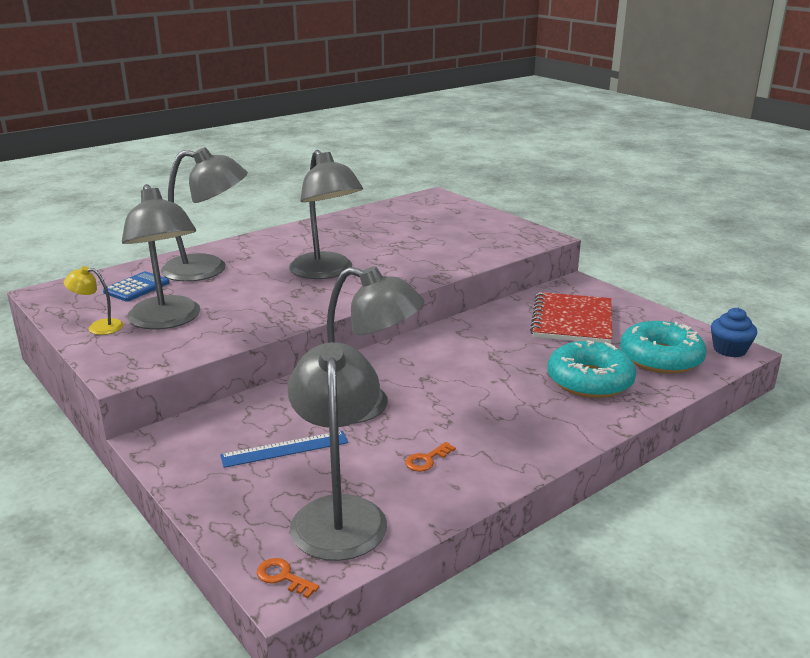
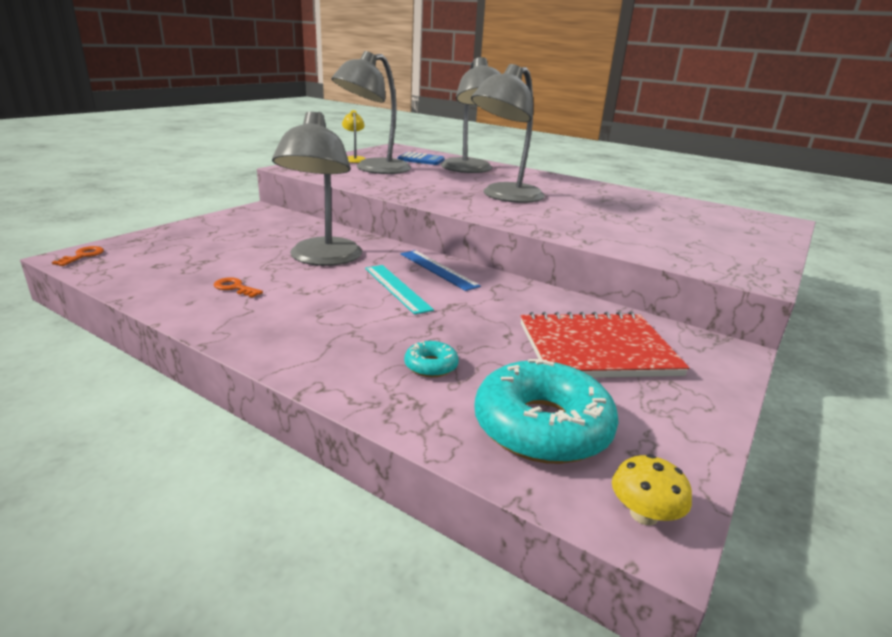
camera: 70 degrees right, 0 degrees up
blue ruler [220,431,348,468] -> blue ruler moved to [401,250,481,291]
grey lamp [288,342,387,561] -> none
turquoise donut [548,340,636,398] -> turquoise donut [404,341,459,377], size x0.45
blue cupcake [711,308,757,357] -> yellow mushroom [612,454,692,525]
none -> turquoise ruler [365,265,434,315]

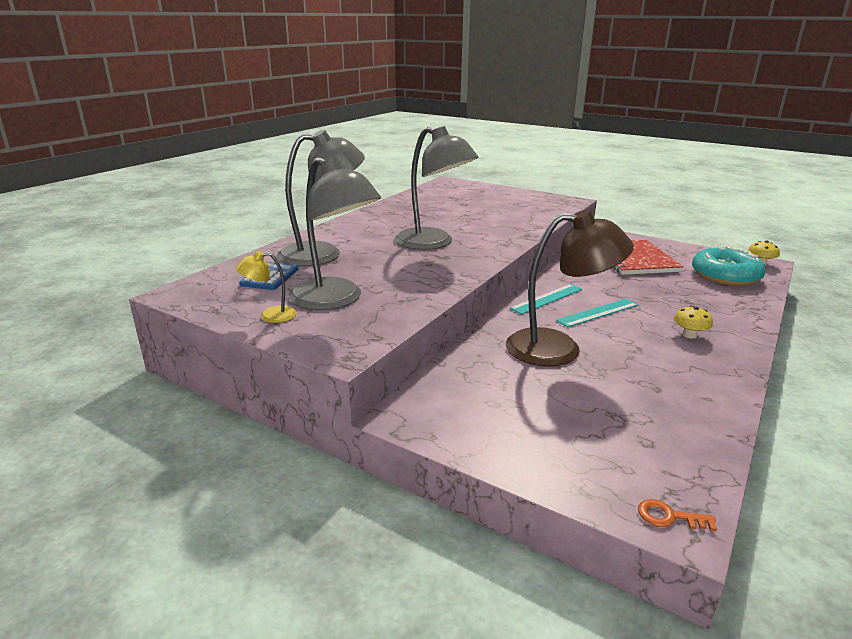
camera: 90 degrees left, 0 degrees up
orange key [214,277,263,298] -> none
grey lamp [272,112,362,266] -> brown lamp [506,210,634,367]
blue ruler [401,250,481,291] -> turquoise ruler [510,284,583,314]
turquoise donut [404,341,459,377] -> none
none -> yellow mushroom [674,306,713,339]

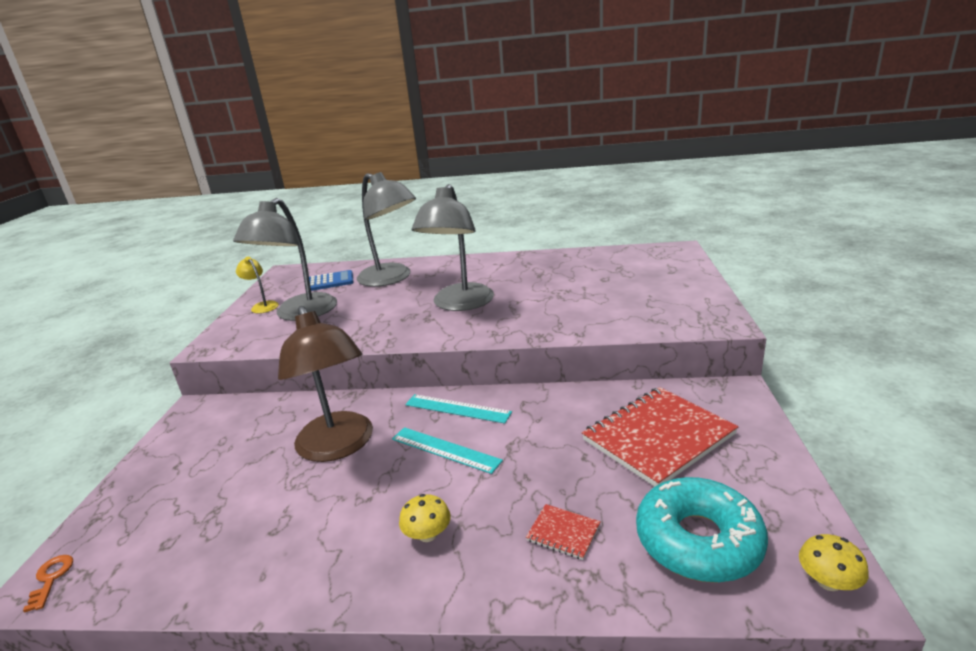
camera: 65 degrees right, 0 degrees up
none -> red notebook [526,504,601,560]

